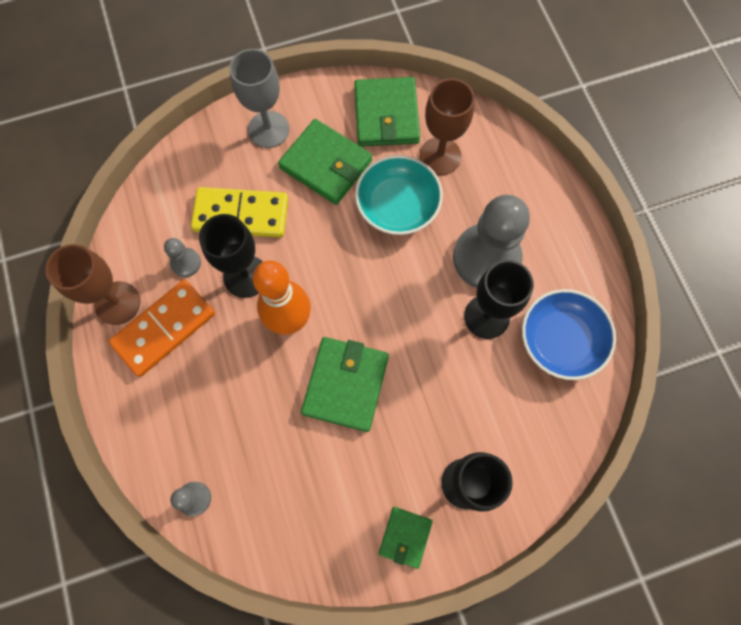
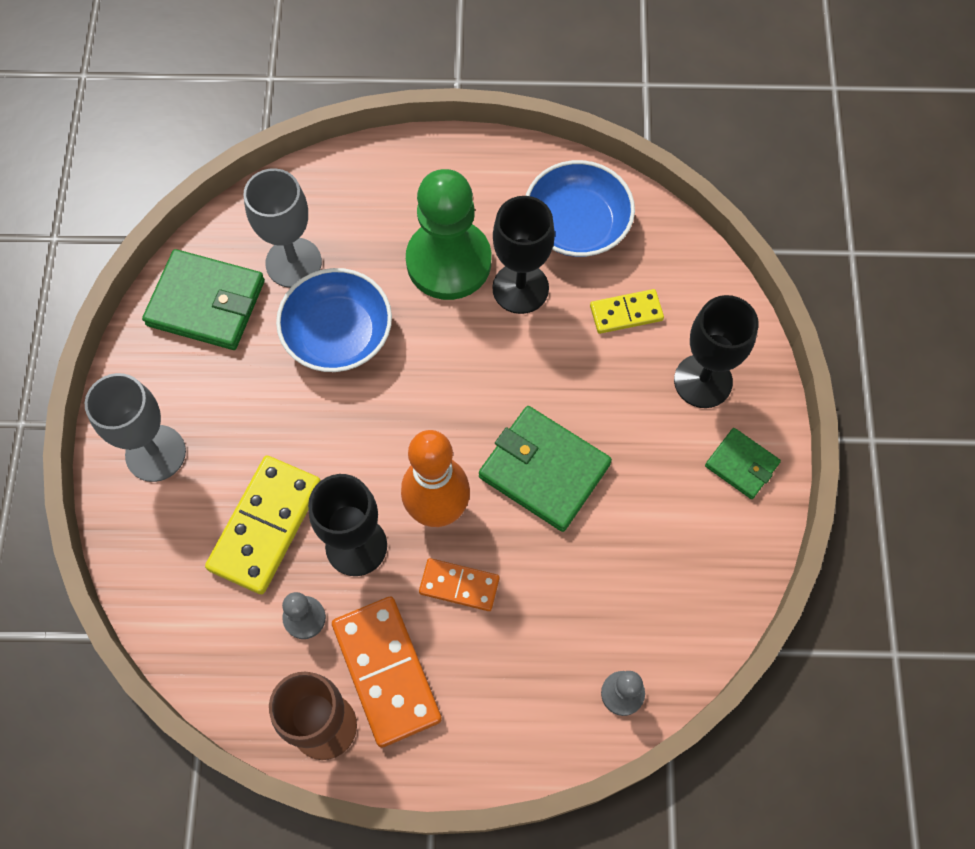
camera: 70 degrees left, 5 degrees down
green wallet [278,119,372,205] -> none
turquoise bowl [355,155,443,235] -> blue bowl [276,268,392,372]
brown goblet [419,78,475,175] -> grey goblet [243,168,322,288]
grey pawn [453,195,530,288] -> green pawn [406,169,491,300]
none -> orange domino [419,558,500,611]
none -> yellow domino [590,289,664,334]

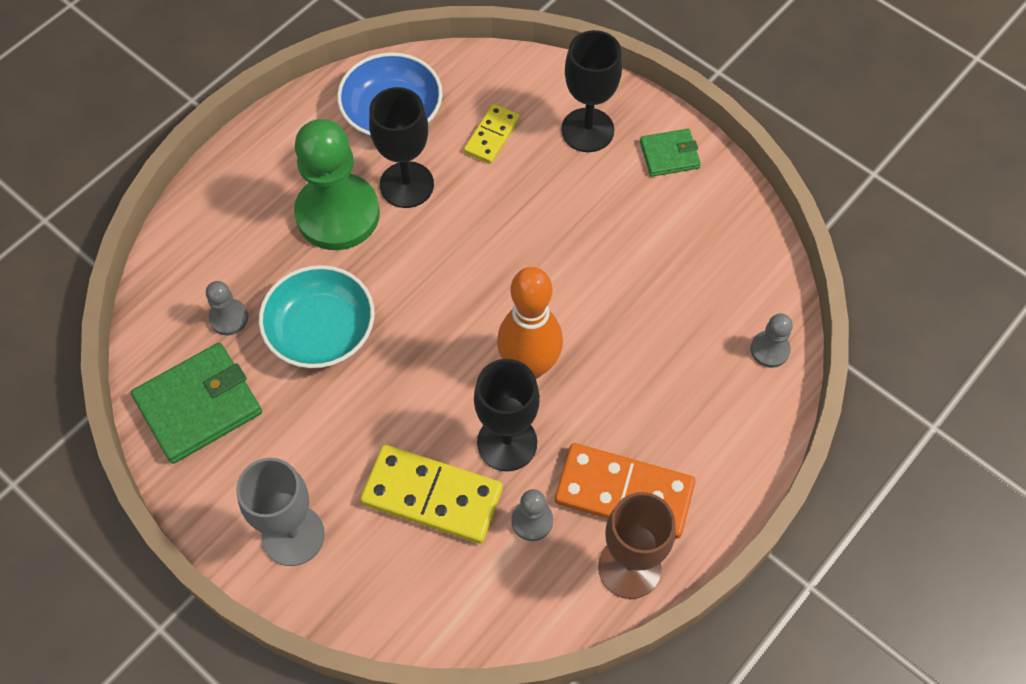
camera: 50 degrees left, 5 degrees down
yellow domino [205,456,321,594] -> yellow domino turned 45 degrees counterclockwise [360,445,503,544]
grey goblet [243,168,322,288] -> grey pawn [206,281,248,335]
blue bowl [276,268,392,372] -> turquoise bowl [259,265,374,368]
orange domino [419,558,500,611] -> none
green wallet [479,406,612,532] -> none

